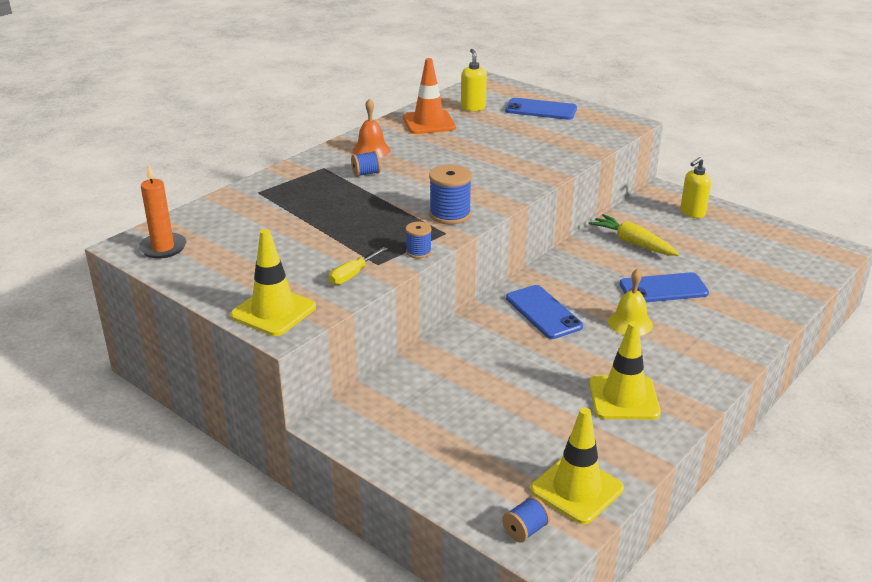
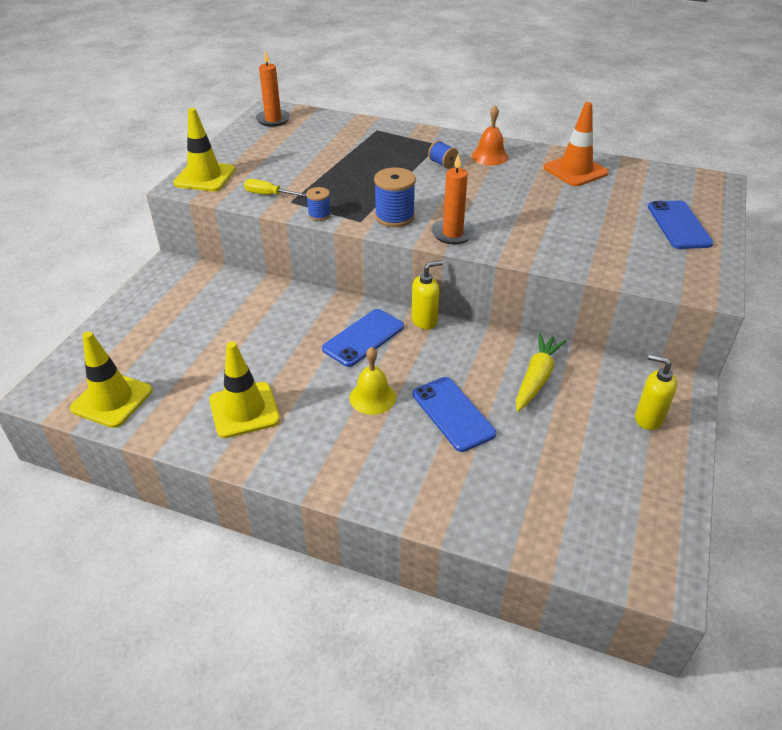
camera: 70 degrees right, 10 degrees up
yellow soap dispenser [461,49,487,111] -> yellow soap dispenser moved to [412,260,443,330]
blue spool [502,496,550,543] -> none
none -> orange candle [431,154,475,244]

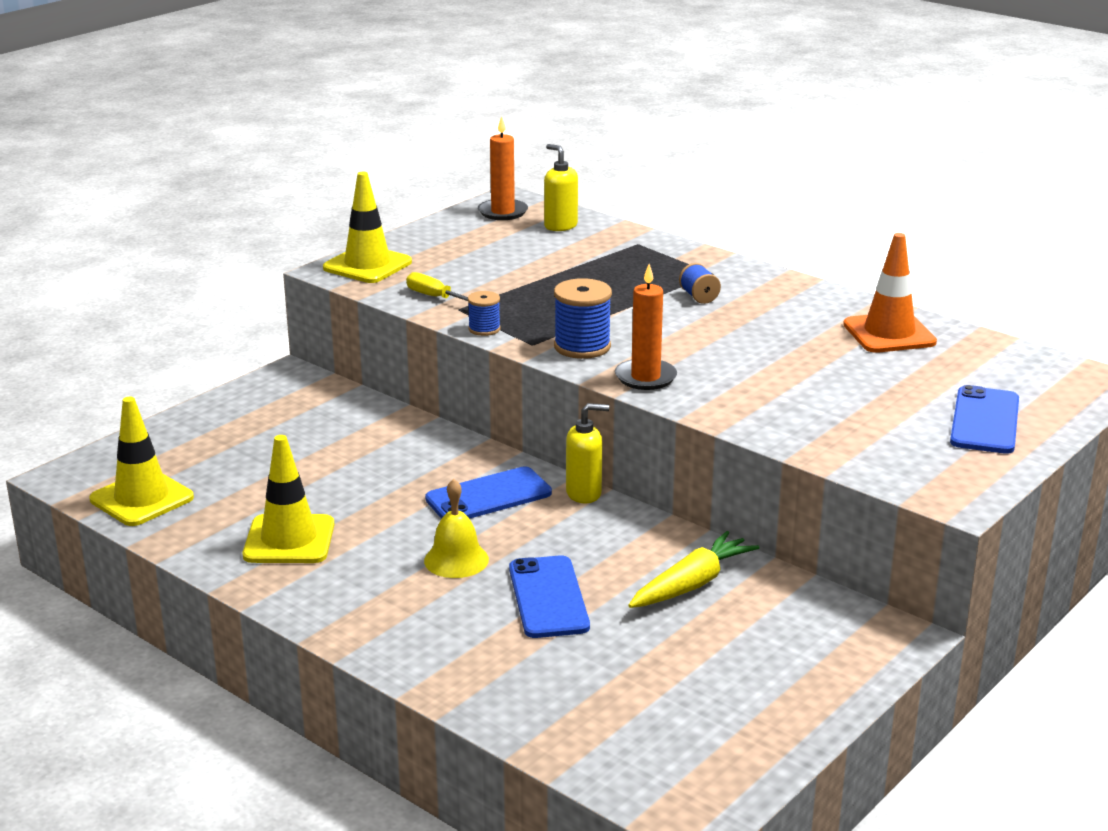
camera: 20 degrees right, 15 degrees down
orange bell [472,105,508,165] -> none
yellow soap dispenser [635,354,677,430] -> yellow soap dispenser moved to [544,144,578,231]

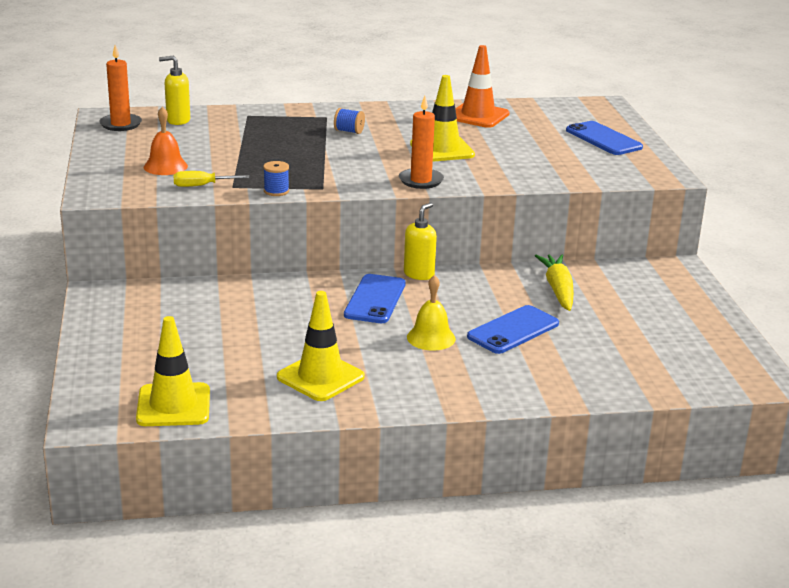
camera: 50 degrees left, 0 degrees up
yellow traffic cone [323,172,412,283] -> yellow traffic cone moved to [410,75,475,162]
blue phone [509,555,590,638] -> blue phone turned 75 degrees counterclockwise [467,305,559,354]
blue spool [554,278,612,359] -> none
none -> orange bell [144,106,188,175]

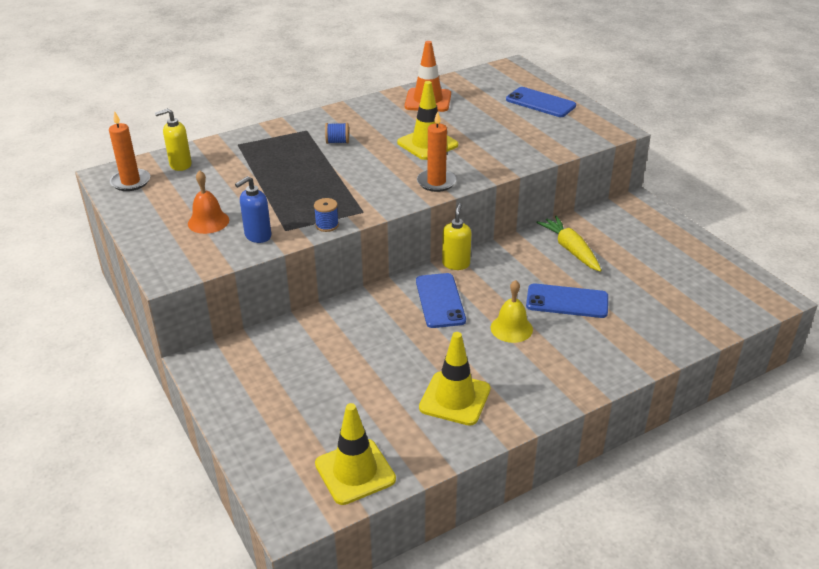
camera: 20 degrees left, 10 degrees up
yellow screwdriver [173,171,249,187] -> blue soap dispenser [235,176,271,243]
blue phone [467,305,559,354] -> blue phone turned 75 degrees clockwise [526,283,608,318]

